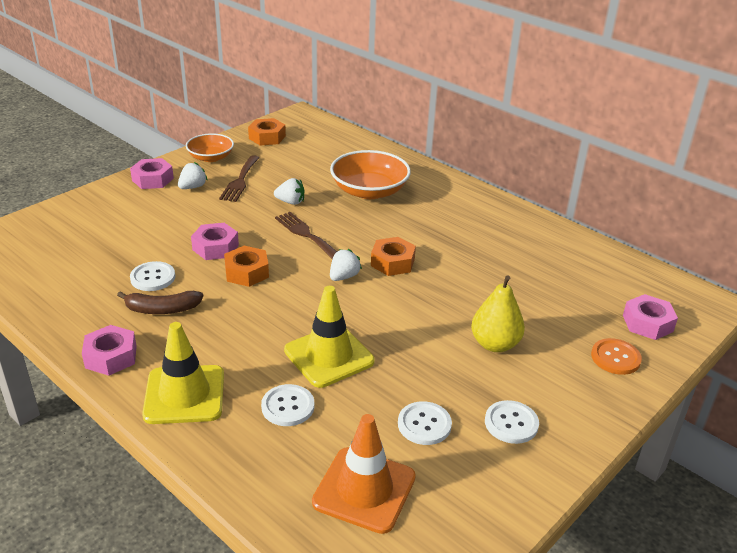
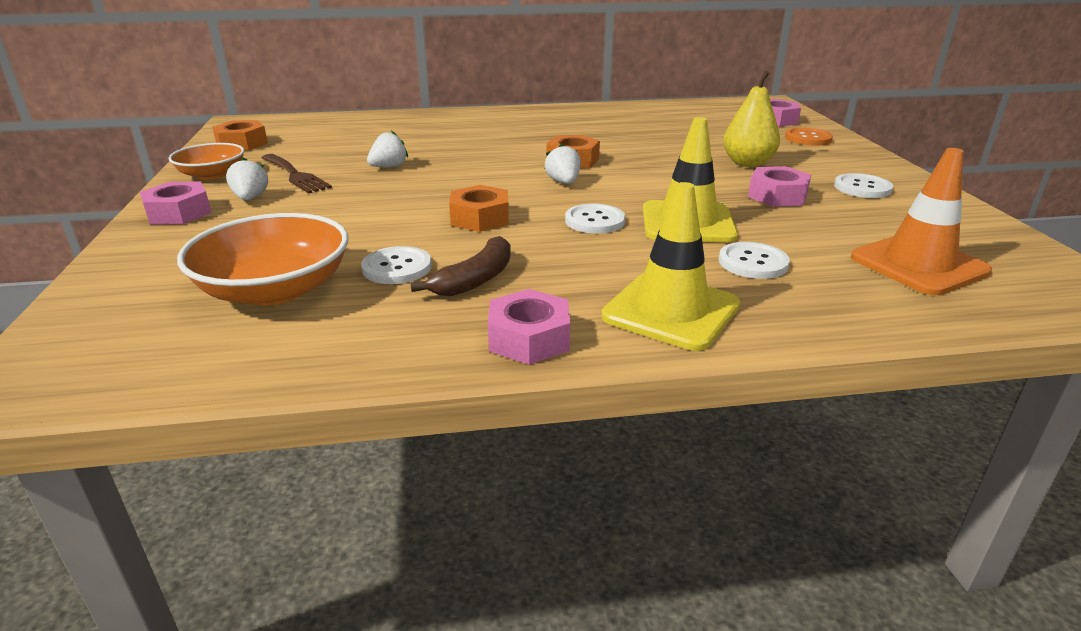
camera: 50 degrees left, 5 degrees down
pink nut [191,223,239,260] -> pink nut moved to [748,166,811,207]
brown fork [275,212,337,259] -> none
orange bowl [330,150,411,199] -> orange bowl moved to [177,213,348,306]
white button [398,401,452,445] -> white button moved to [565,204,625,233]

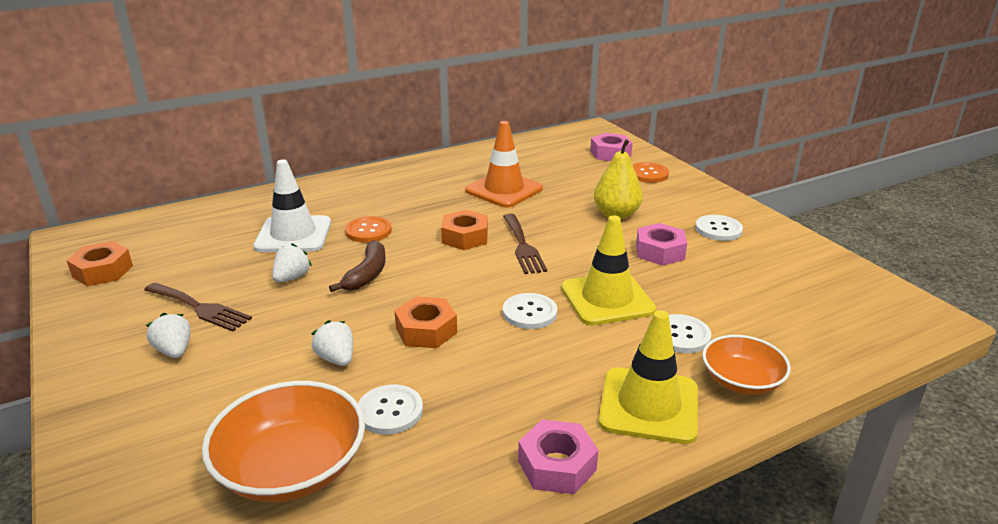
camera: 20 degrees left, 0 degrees up
pink nut [140,182,211,225] -> none
orange bowl [169,143,245,180] -> orange bowl moved to [702,335,791,395]
brown banana [410,236,511,296] -> brown banana moved to [329,240,386,292]
white strawberry [545,143,581,184] -> white strawberry moved to [311,320,353,366]
orange traffic cone [851,148,992,295] -> orange traffic cone moved to [465,121,543,208]
none -> white traffic cone [253,160,331,252]
none -> orange button [345,216,392,243]
none -> brown fork [503,214,547,274]

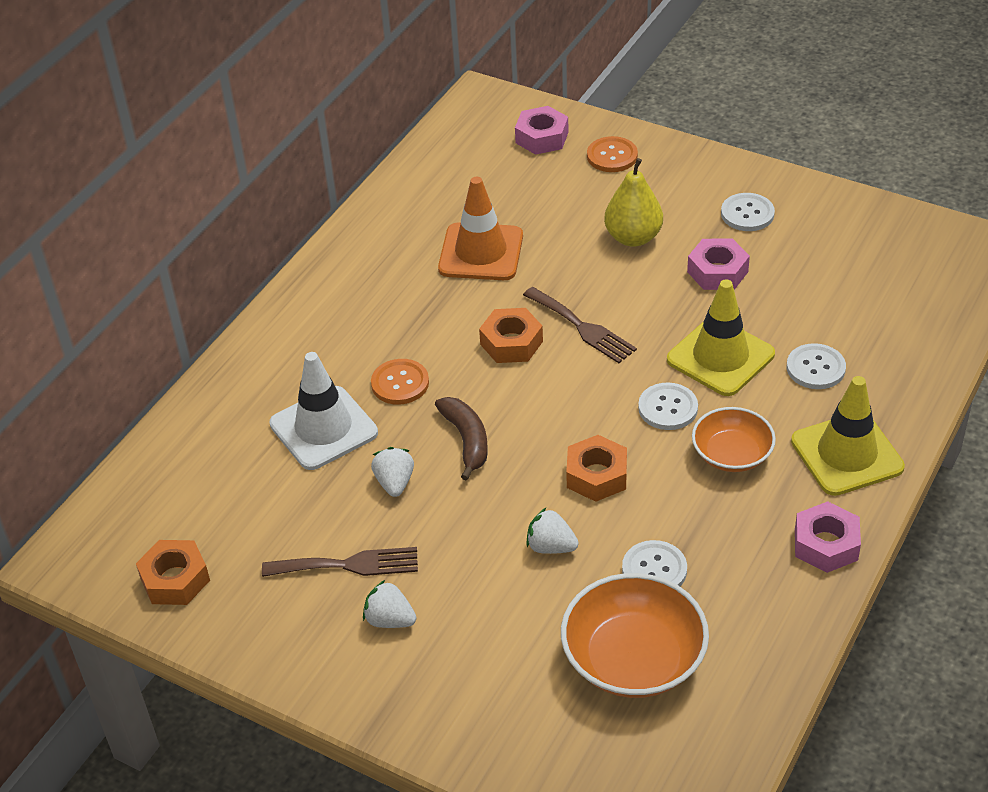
camera: 30 degrees left, 15 degrees up
orange bowl [702,335,791,395] -> orange bowl moved to [692,407,776,472]

